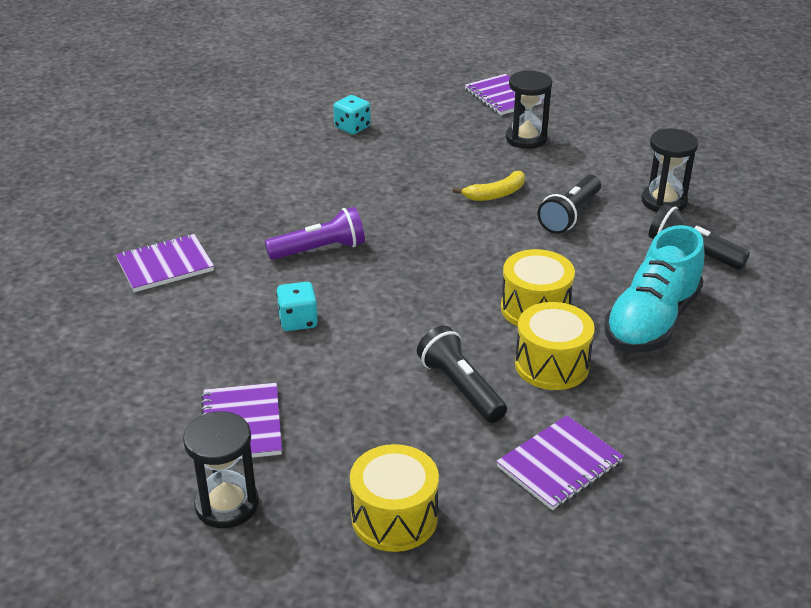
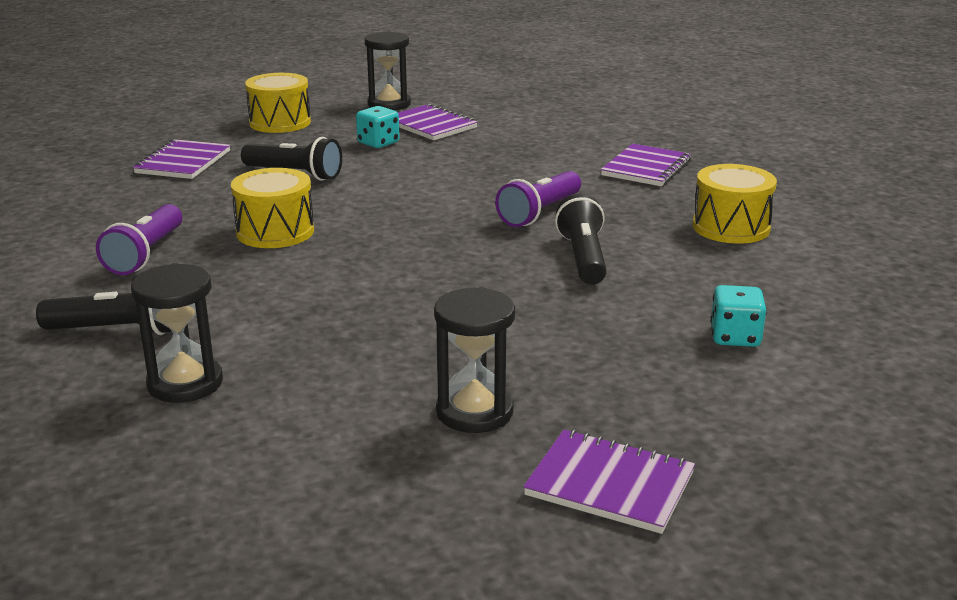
camera: 145 degrees right, 10 degrees down
turquoise dice [276,282,318,331] -> turquoise dice moved to [356,106,400,148]
yellow banana [453,171,525,201] -> none
yellow drum [515,302,595,390] -> yellow drum moved to [693,164,777,244]
black flashlight [537,175,601,234] -> black flashlight moved to [555,193,607,285]
turquoise shoe [604,225,704,353] -> purple flashlight [96,204,182,275]

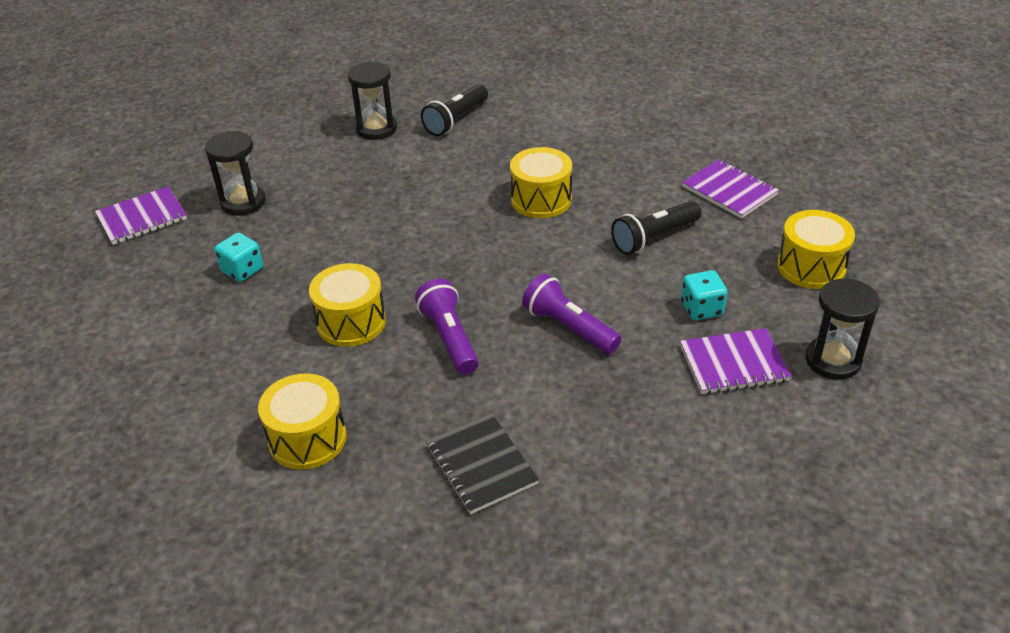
camera: 125 degrees right, 15 degrees up
purple flashlight [96,204,182,275] -> purple flashlight moved to [522,274,621,354]
black flashlight [555,193,607,285] -> yellow drum [309,263,386,347]
purple notebook [601,144,691,186] -> black notebook [426,413,539,514]
turquoise dice [710,285,767,347] -> turquoise dice moved to [214,233,263,282]

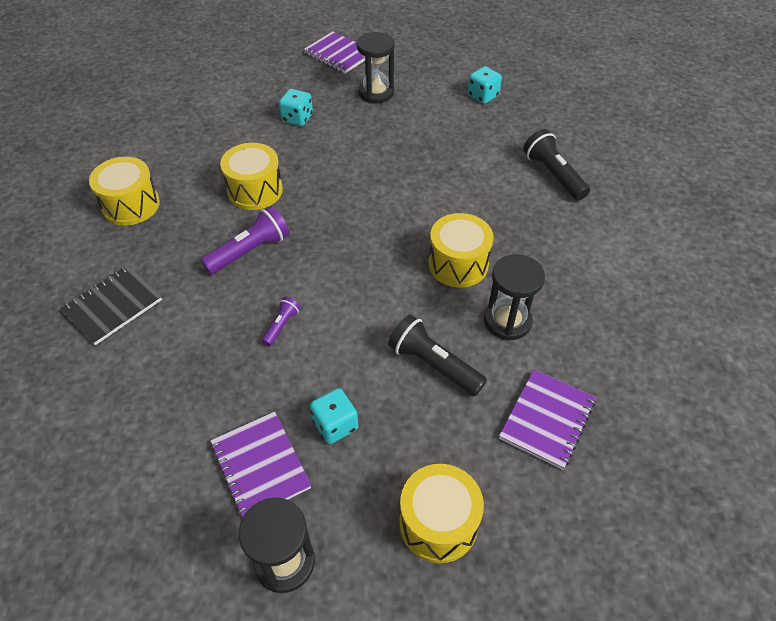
camera: 70 degrees right, 10 degrees up
black hourglass [348,61,397,140] -> black hourglass moved to [484,254,545,340]
black flashlight [421,84,488,136] -> black flashlight turned 45 degrees clockwise [523,129,590,201]
purple flashlight [522,274,621,354] -> purple flashlight [261,297,301,346], size x0.54
none -> turquoise dice [468,66,502,104]

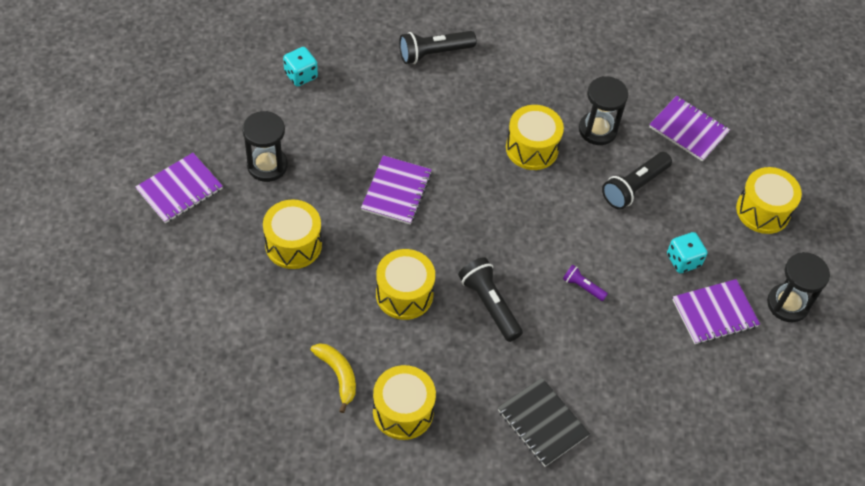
camera: 85 degrees left, 5 degrees up
purple flashlight [201,206,290,274] -> black flashlight [458,257,523,342]
turquoise dice [279,89,313,126] -> yellow drum [263,199,322,269]
none -> yellow banana [311,343,356,413]
none -> purple notebook [361,155,432,224]

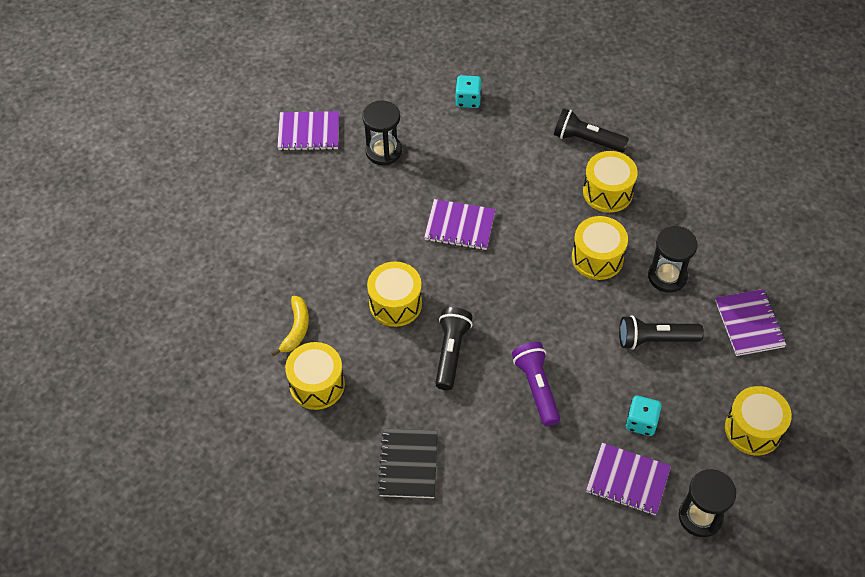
camera: 45 degrees right, 0 degrees up
yellow drum [263,199,322,269] -> yellow drum moved to [583,151,638,213]
purple notebook [361,155,432,224] -> purple notebook turned 45 degrees clockwise [424,199,496,250]
purple flashlight [563,265,608,301] -> purple flashlight [512,342,560,426], size x1.85

